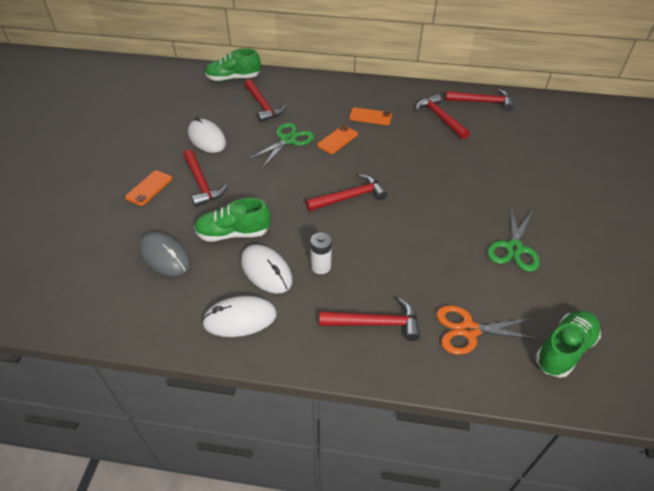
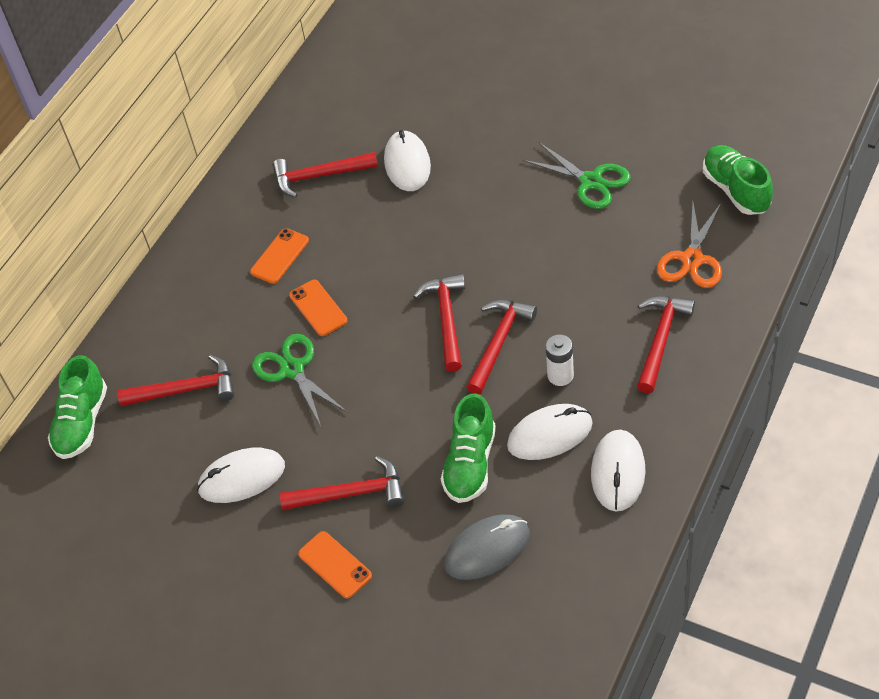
camera: 65 degrees left, 5 degrees up
red hammer [445,89,514,111] -> red hammer moved to [466,299,537,395]
none -> white mouse [384,130,431,191]

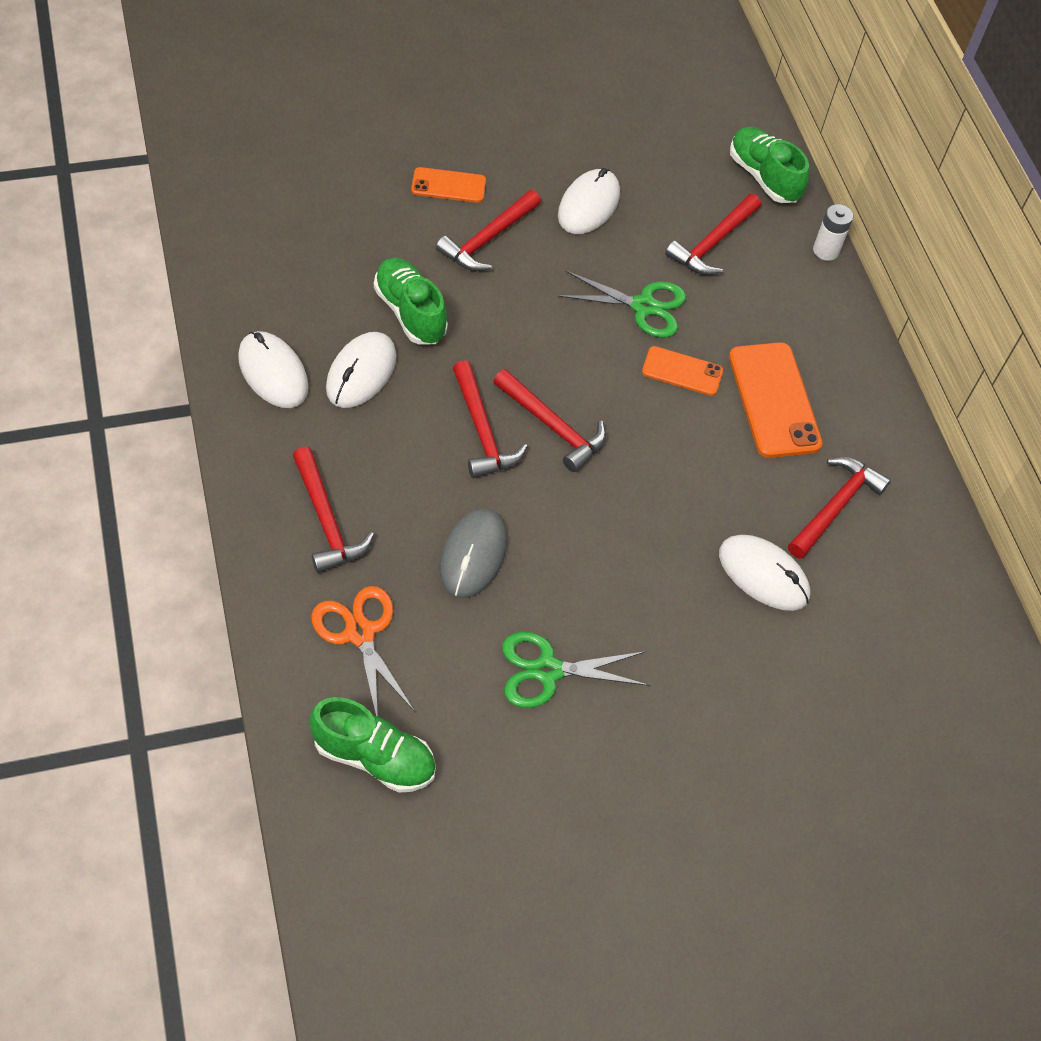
camera: 125 degrees right, 5 degrees up
orange phone [250,228,309,284] -> orange phone [729,342,823,458], size x1.71
grey mouse [444,515,530,580] -> grey mouse moved to [439,508,507,599]
white battery [546,334,574,386] -> white battery moved to [813,204,853,261]

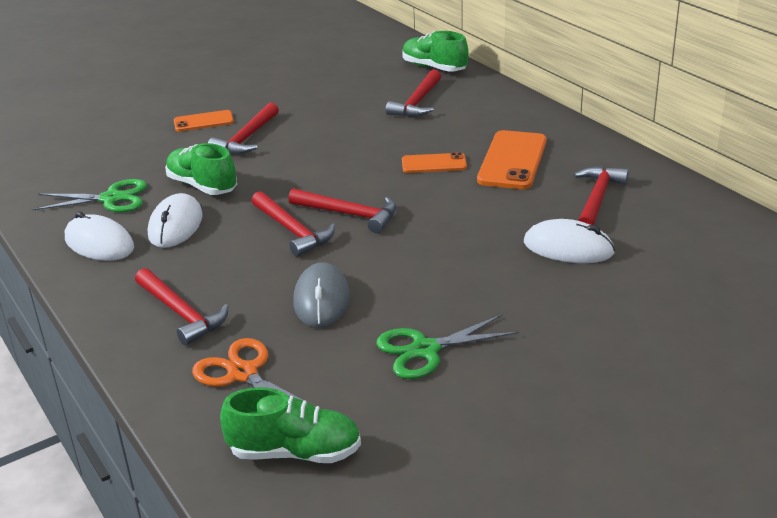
camera: 10 degrees left, 25 degrees down
green scissors [557,270,686,338] -> green scissors moved to [32,179,147,212]
white mouse [558,168,620,234] -> none
orange phone [729,342,823,458] -> orange phone turned 45 degrees clockwise [477,130,547,189]
white battery [813,204,853,261] -> none

